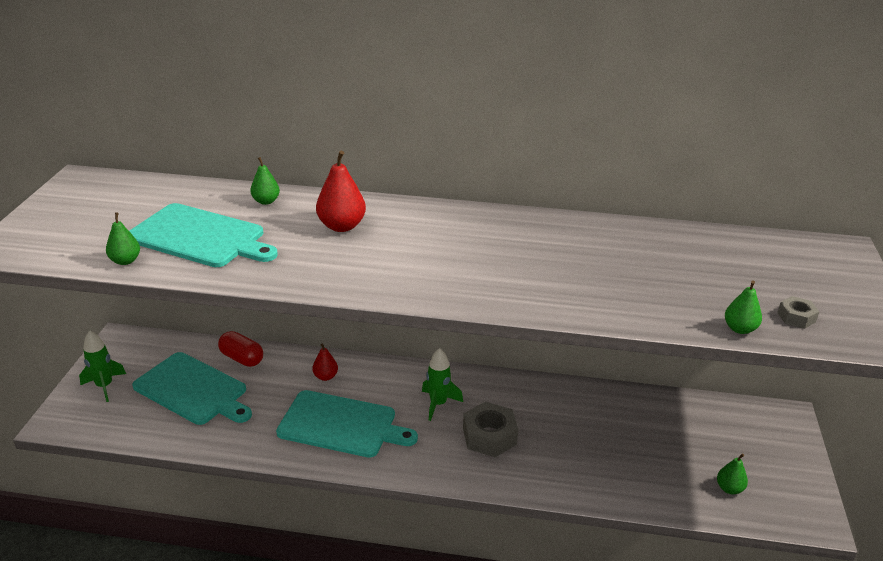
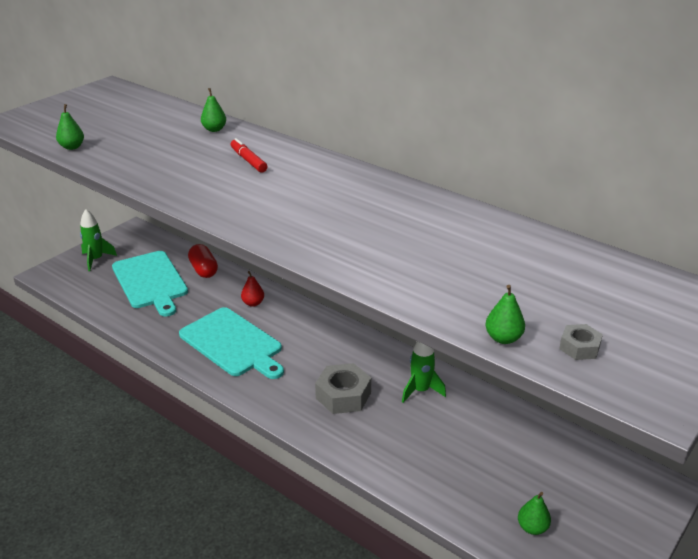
camera: 30 degrees right, 0 degrees up
turquoise cutting board [130,203,278,267] -> none
red pear [316,151,366,232] -> red marker [231,138,268,173]
green rocket [422,348,463,421] -> green rocket moved to [402,341,446,403]

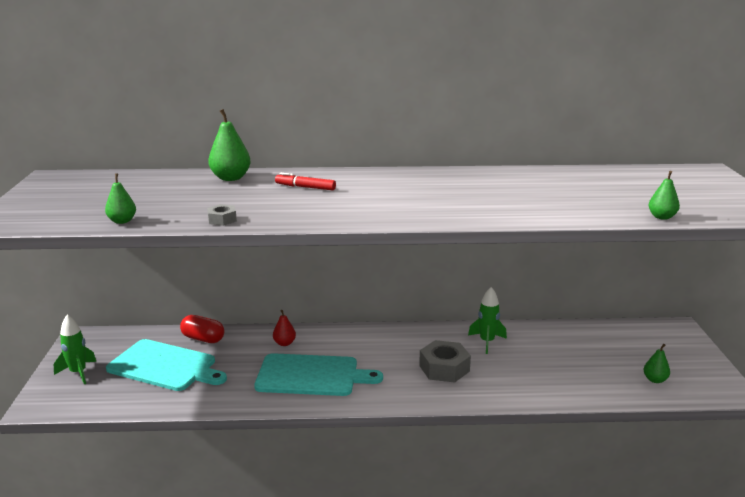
camera: 40 degrees left, 10 degrees down
green pear [201,88,226,132] -> green pear [208,109,251,181], size x1.64
grey nut [559,324,603,360] -> grey nut moved to [207,204,237,226]

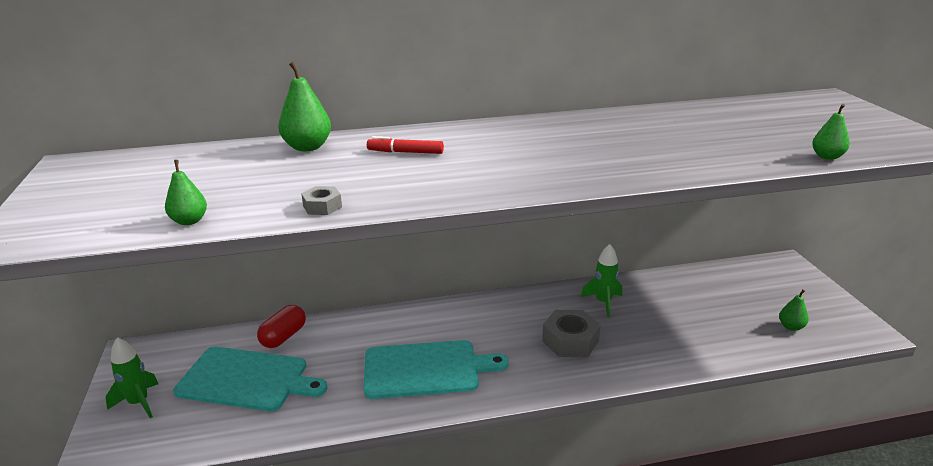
camera: 10 degrees left, 5 degrees up
red capsule [180,315,224,343] -> red capsule turned 75 degrees counterclockwise [257,305,306,348]
red pear [273,310,296,346] -> none

